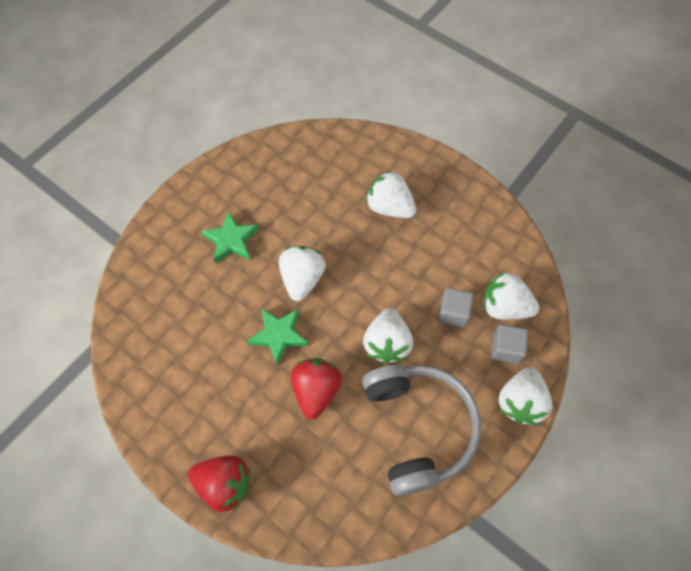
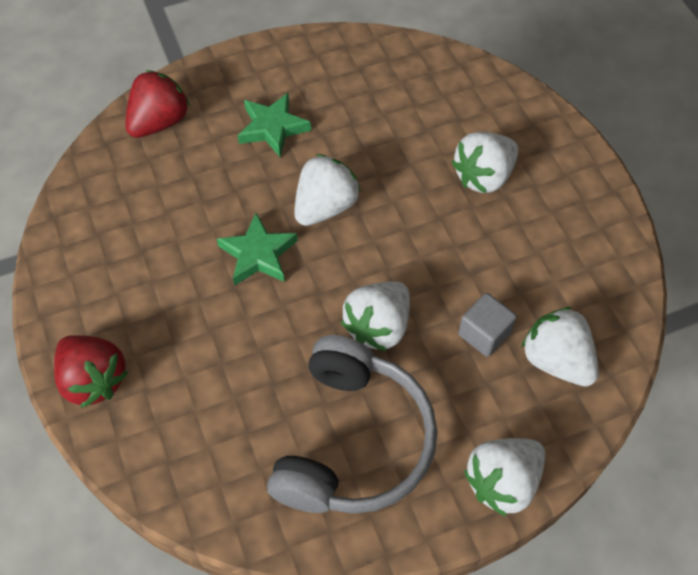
camera: 30 degrees right, 5 degrees down
red strawberry [291,358,342,419] -> red strawberry moved to [125,70,190,138]
white strawberry [366,170,416,218] -> white strawberry turned 105 degrees counterclockwise [451,132,518,193]
grey cube [491,324,528,364] -> none

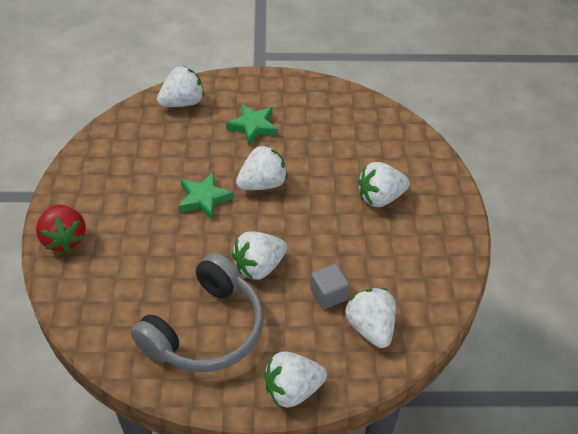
camera: 20 degrees right, 10 degrees down
red strawberry [125,70,190,138] -> white strawberry [157,66,204,107]

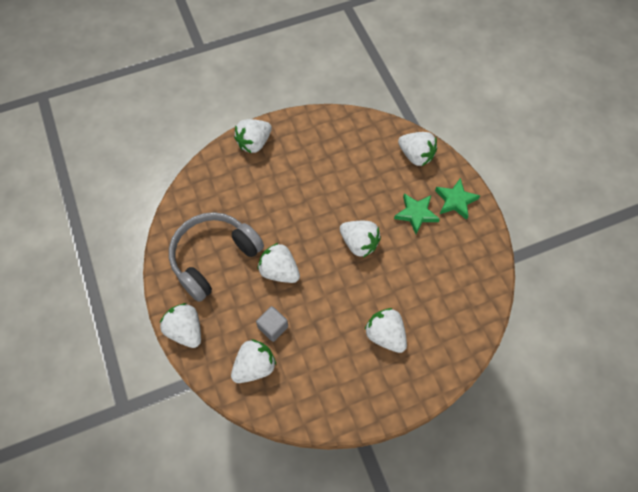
camera: 70 degrees right, 15 degrees up
red strawberry [36,204,86,252] -> white strawberry [234,119,272,153]
grey headphones [131,253,263,372] -> grey headphones turned 120 degrees clockwise [169,212,264,302]
green star [178,172,234,220] -> green star moved to [435,178,480,220]

